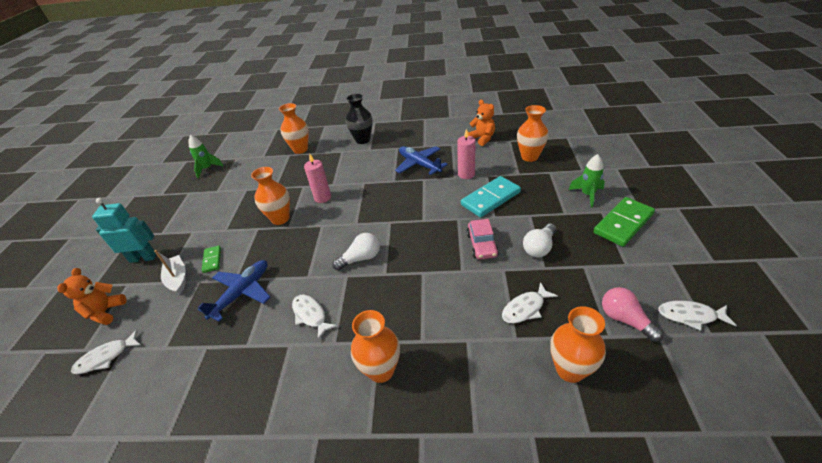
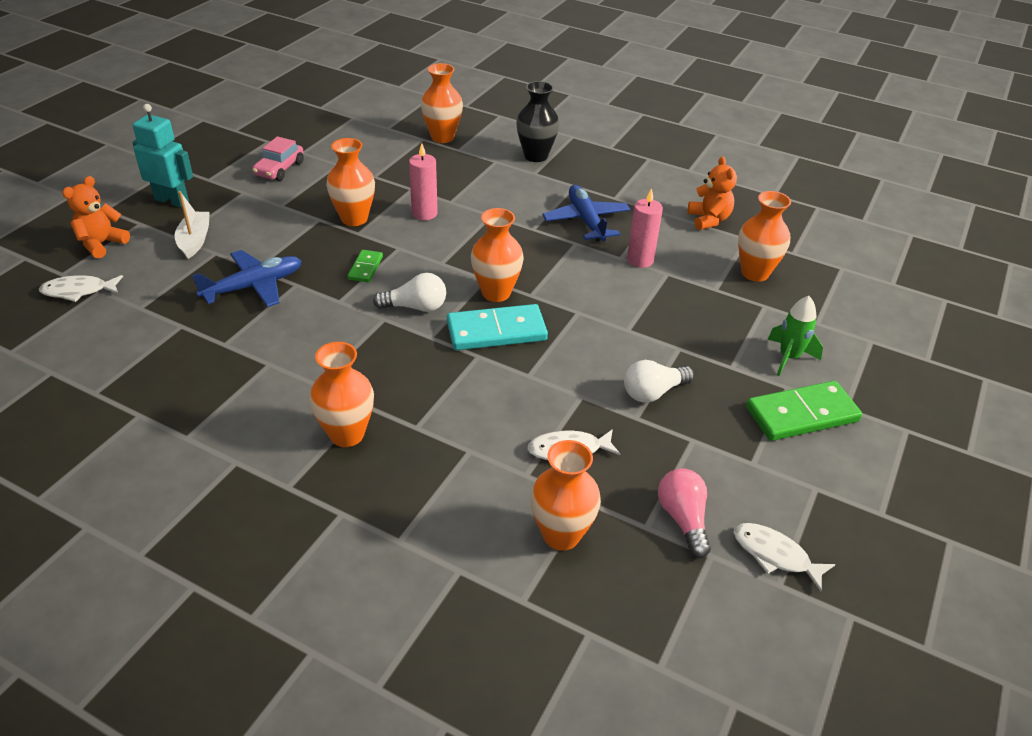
camera: 20 degrees right, 0 degrees up
green rocket [188,135,224,178] -> none
green domino [202,246,221,273] -> green domino moved to [348,250,383,283]
white fish [292,295,337,340] -> none
turquoise domino [461,176,521,217] -> turquoise domino moved to [447,304,548,350]
pink car [467,219,499,260] -> pink car moved to [252,136,304,181]
none -> orange vase [471,208,524,302]

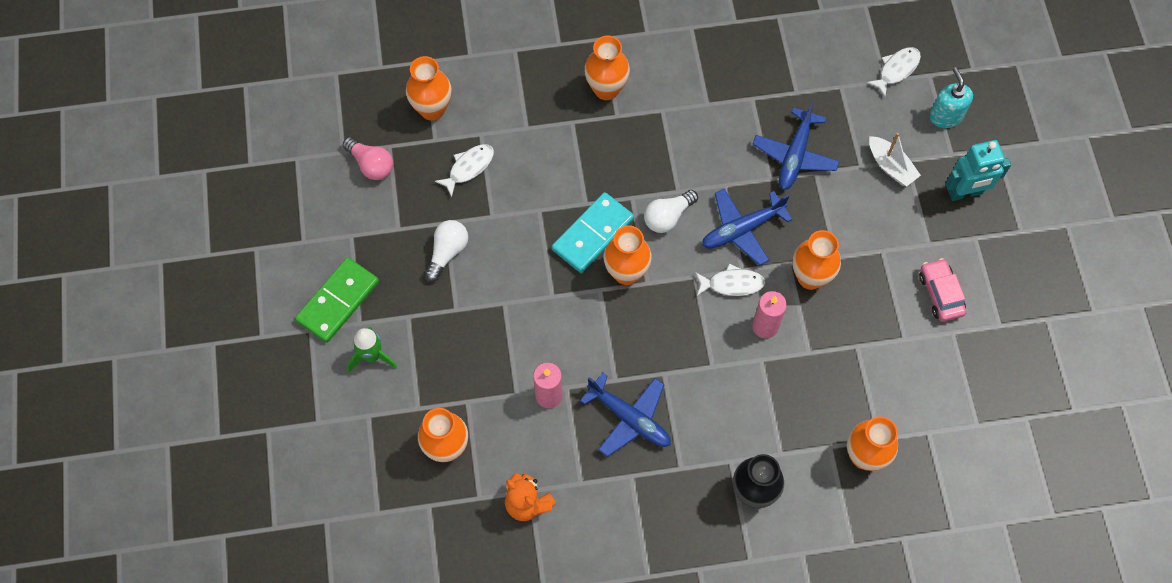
camera: 145 degrees right, 25 degrees up
orange teddy bear [62,176,130,258] -> turquoise soap dispenser [930,67,973,128]
green domino [348,250,383,283] -> blue plane [702,189,793,266]
white fish [733,523,835,592] -> white fish moved to [695,264,765,296]

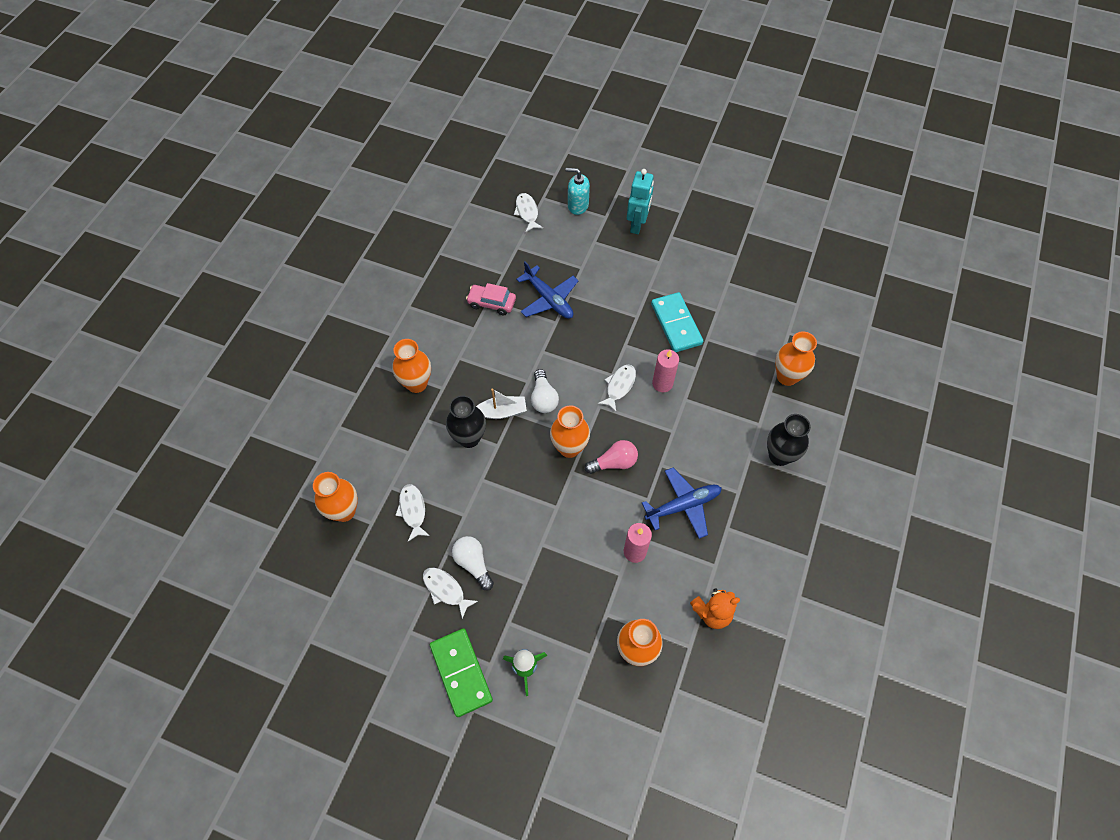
camera: 60 degrees left, 5 degrees down
pink light bulb [343,137,393,180] -> pink light bulb moved to [585,440,638,474]
turquoise domino [552,192,634,273] -> turquoise domino moved to [651,292,703,352]
blue plane [702,189,793,266] -> none
orange vase [793,230,841,290] -> none
white boat [869,133,921,186] -> white boat moved to [476,388,527,419]
pink car [919,258,967,321] -> pink car moved to [466,283,516,315]
none -> white fish [423,568,478,619]
none -> black vase [446,395,486,448]

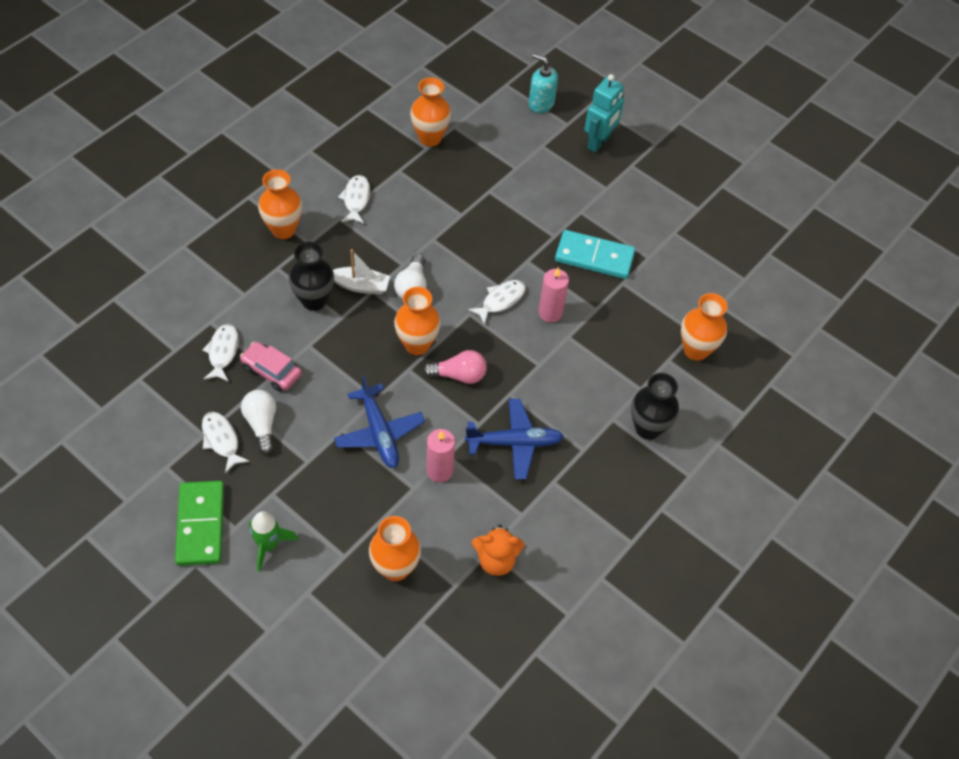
camera: 15 degrees right, 5 degrees down
orange vase [313,472,358,522] -> orange vase moved to [410,77,451,147]
pink car [466,283,516,315] -> pink car moved to [240,342,302,392]
white fish [514,193,543,232] -> white fish moved to [338,175,370,224]
blue plane [516,261,579,319] -> blue plane moved to [334,375,425,468]
turquoise domino [651,292,703,352] -> turquoise domino turned 75 degrees counterclockwise [555,230,635,279]

